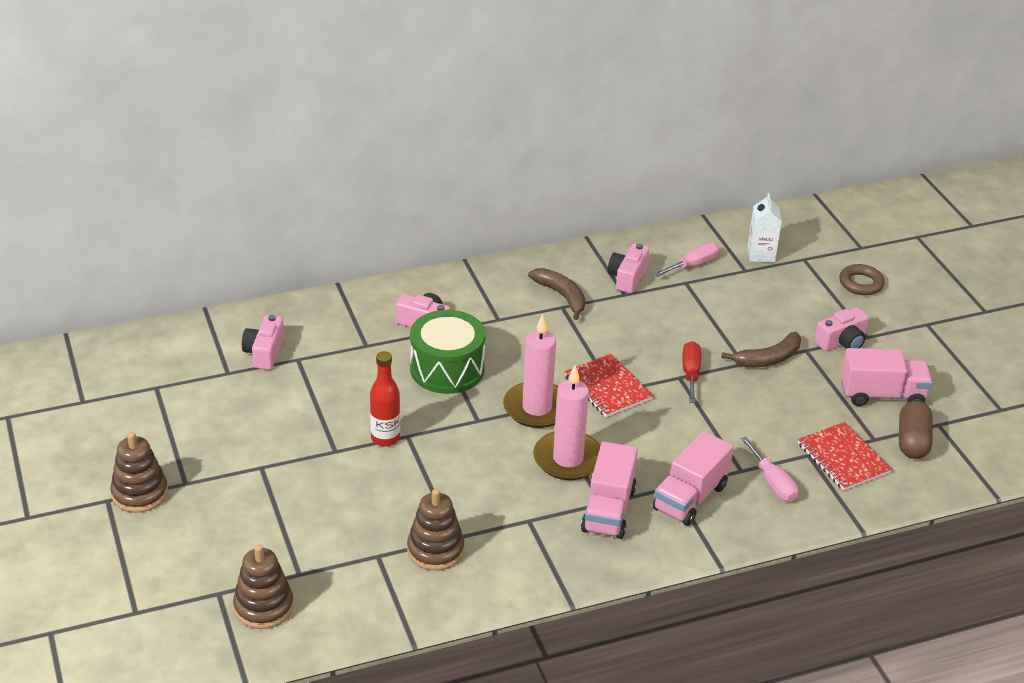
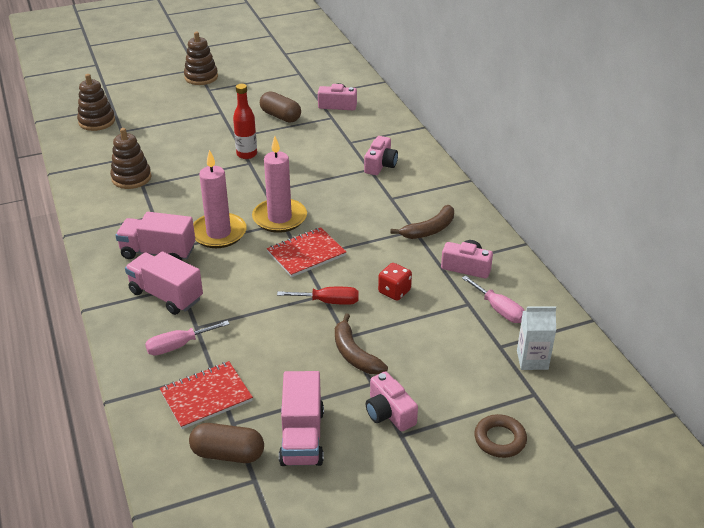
camera: 90 degrees right, 0 degrees up
green drum [410,310,486,394] -> none
none -> brown capsule [260,92,301,122]
none -> red dice [378,263,412,301]

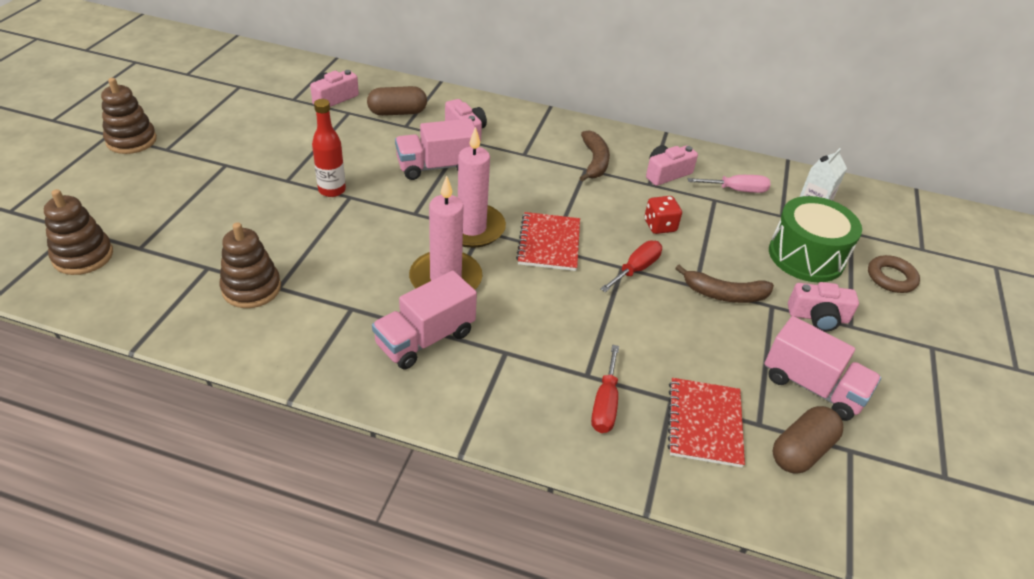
camera: 55 degrees left, 5 degrees up
pink truck [125,251,203,315] -> pink truck moved to [395,119,479,180]
pink screwdriver [145,320,229,355] -> red screwdriver [591,345,619,433]
brown capsule [260,92,301,122] -> brown capsule moved to [367,86,427,116]
none -> green drum [769,196,862,282]

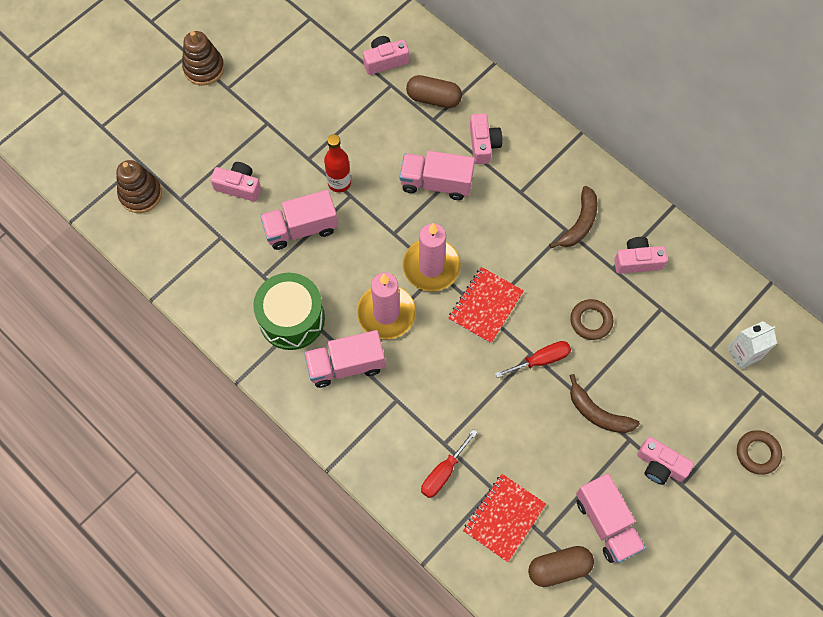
camera: 30 degrees right, 25 degrees up
brown stacking toy [220,222,281,308] -> none
red dice [644,196,682,234] -> brown ring [570,299,614,340]
pink screwdriver [688,175,770,193] -> none
green drum [769,196,862,282] -> green drum moved to [253,273,325,350]
none -> pink camera [210,162,261,202]
none -> pink truck [260,190,338,250]

